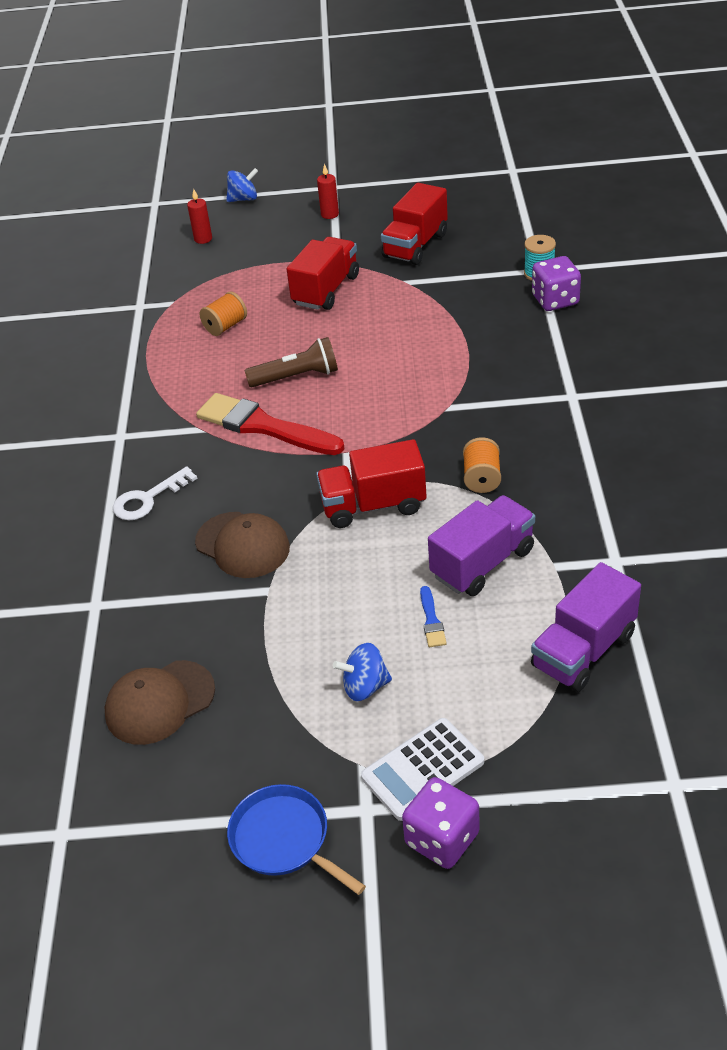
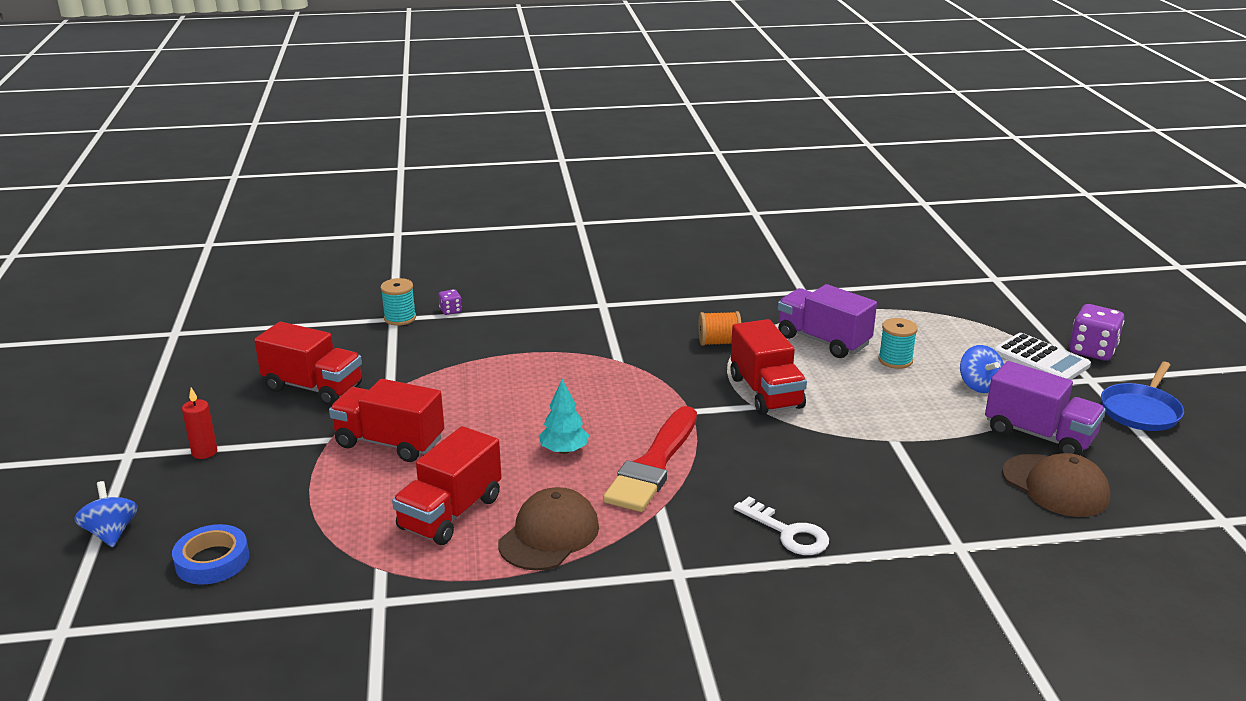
camera: 100 degrees left, 15 degrees down
red candle [187,189,212,244] -> blue tape [172,524,249,585]
brown cap [195,512,290,578] -> brown cap moved to [498,487,599,571]
orange spool [200,291,247,336] -> red truck [392,426,502,545]
brown flashlight [244,337,338,387] -> turquoise tree [539,379,589,454]
blue brush [420,586,447,647] -> turquoise spool [878,318,918,369]
purple truck [531,562,641,692] -> purple truck moved to [985,361,1106,455]
purple dice [532,256,581,311] -> purple dice [438,289,462,315], size x0.49

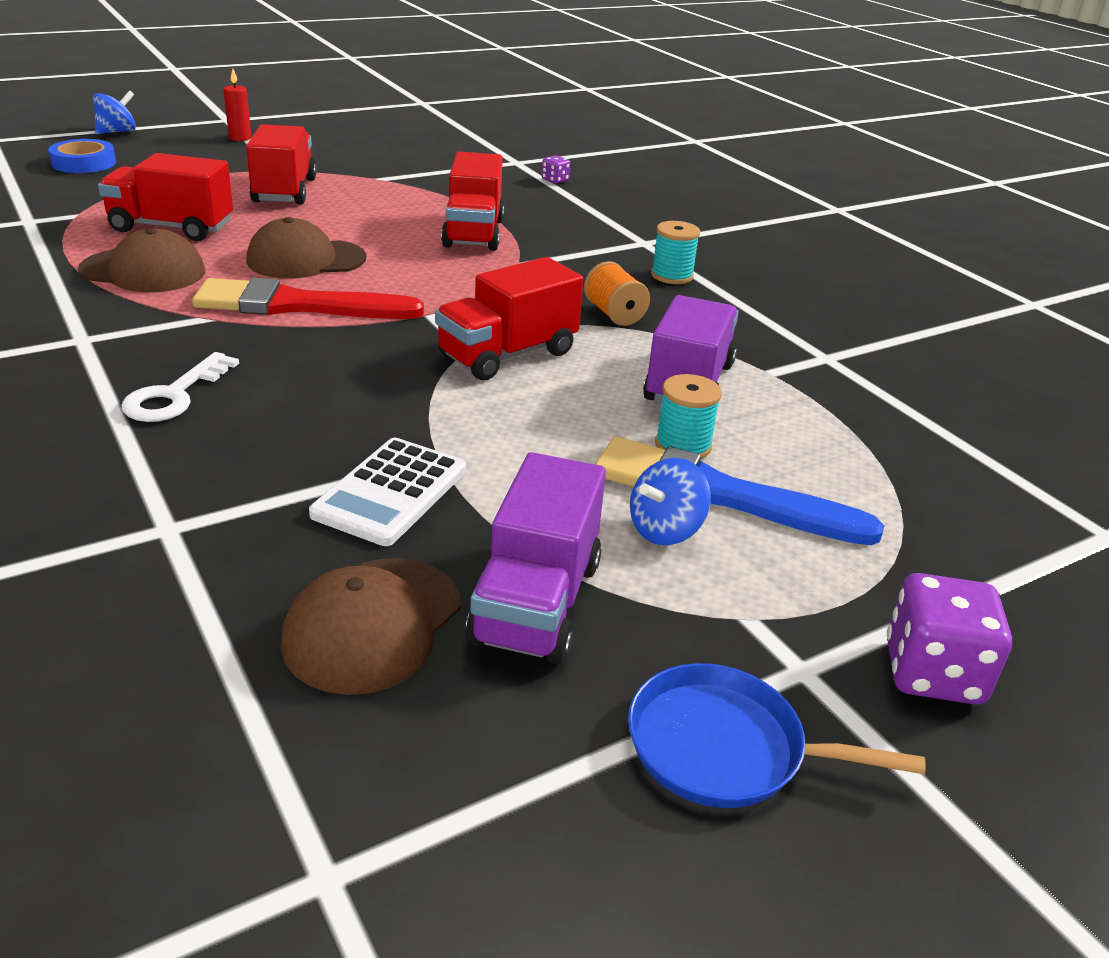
camera: 65 degrees right, 5 degrees up
red truck [254,322,362,406] -> red truck moved to [441,152,504,251]
turquoise spool [380,278,416,326] -> turquoise spool moved to [651,221,700,284]
turquoise tree [539,379,589,454] -> brown cap [246,217,366,278]
white calculator [994,333,1091,380] -> white calculator moved to [309,438,466,546]
none -> blue brush [595,437,884,545]

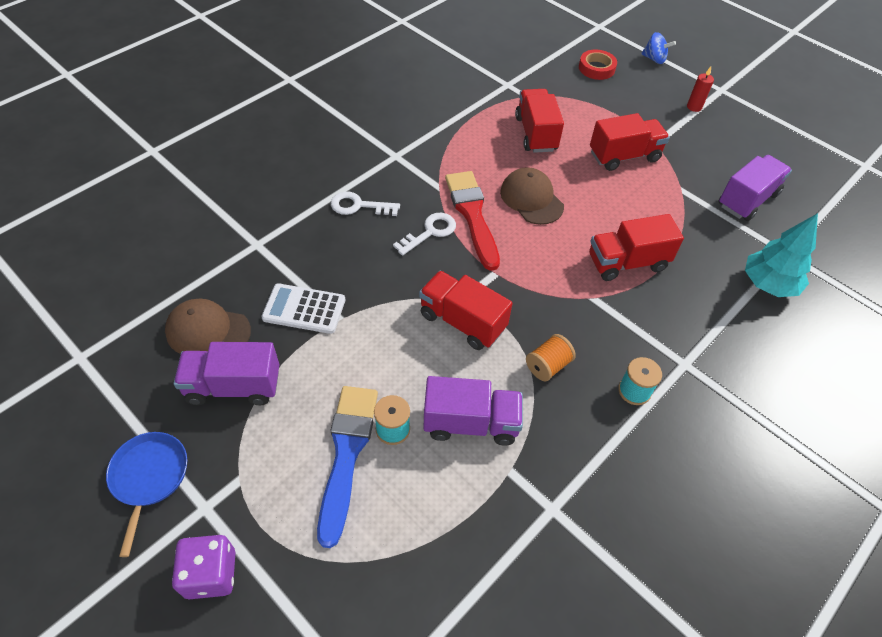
camera: 75 degrees right, 20 degrees up
blue tape [48,139,116,173] -> red tape [579,50,617,80]
brown cap [78,228,205,293] -> none
purple dice [542,155,570,184] -> turquoise tree [745,213,818,297]
blue spinning top [630,458,711,545] -> none
none -> white key [393,213,456,256]
none -> purple truck [718,155,792,221]

